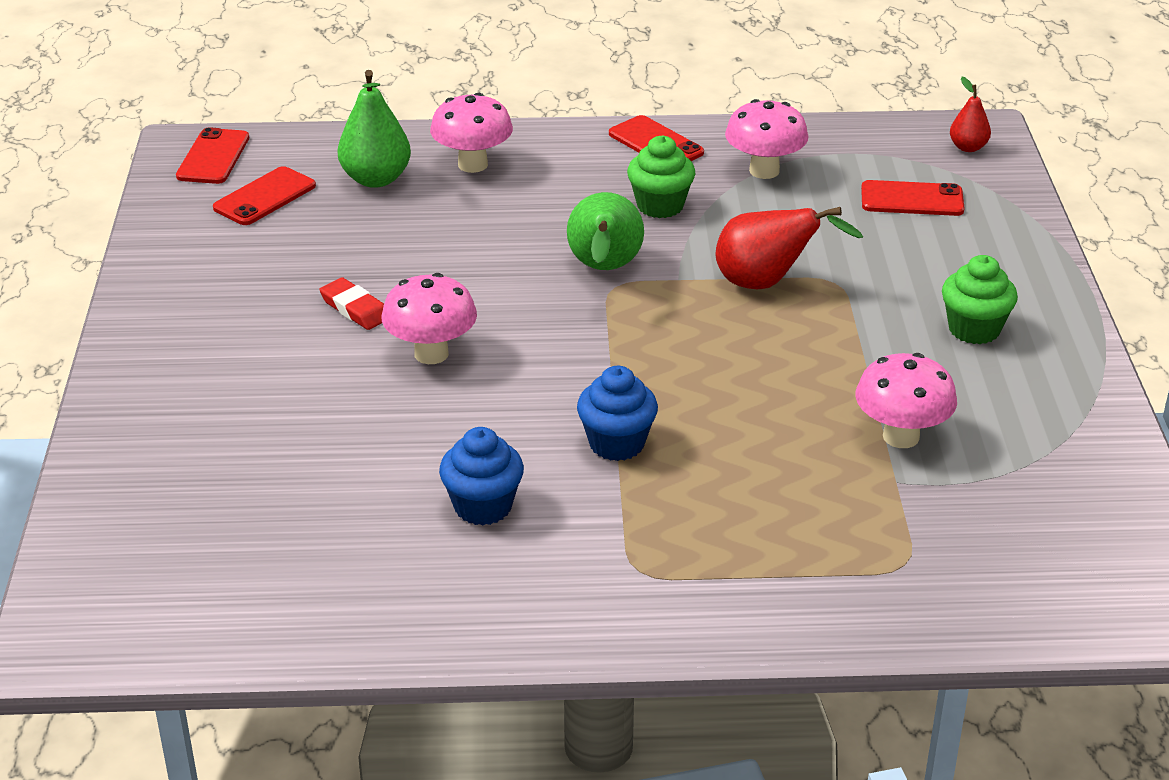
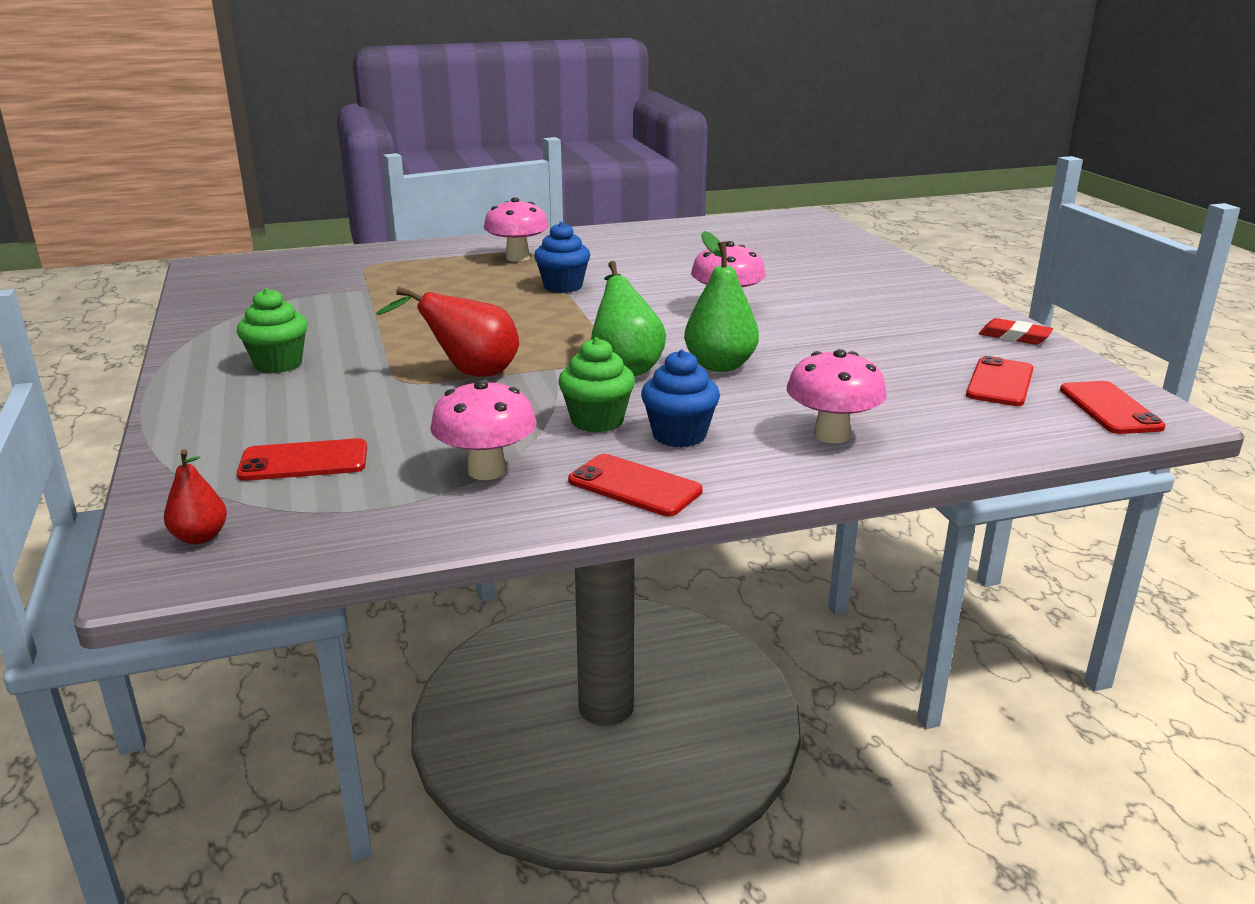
camera: 165 degrees right, 10 degrees down
red eraser [319,277,384,330] -> red eraser moved to [979,318,1053,345]
green pear [337,70,411,188] -> green pear moved to [684,231,759,372]
blue cupcake [439,427,524,525] -> blue cupcake moved to [641,350,720,448]
pink mushroom [855,353,957,448] -> pink mushroom moved to [484,197,549,262]

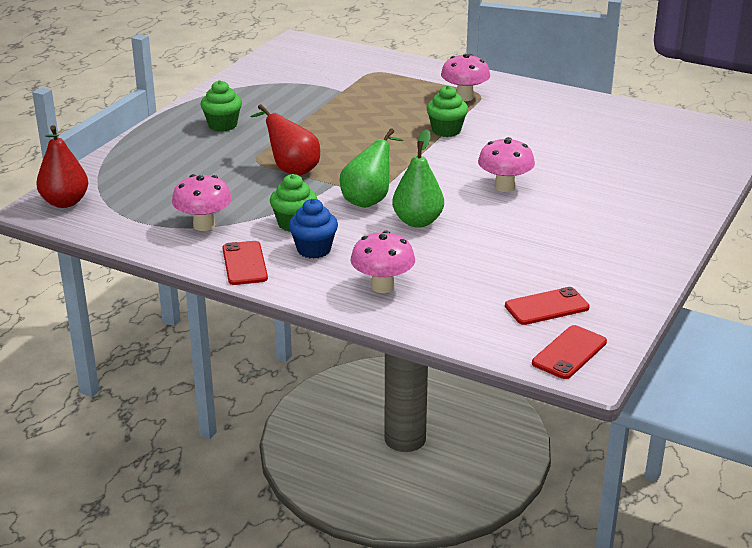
camera: 45 degrees right, 5 degrees up
red pear [164,449,227,544] -> red pear [36,125,88,208], size x1.74
red phone [237,438,367,481] -> none
blue cupcake [534,222,590,293] -> green cupcake [426,85,468,137]
red eraser [979,318,1053,345] -> none

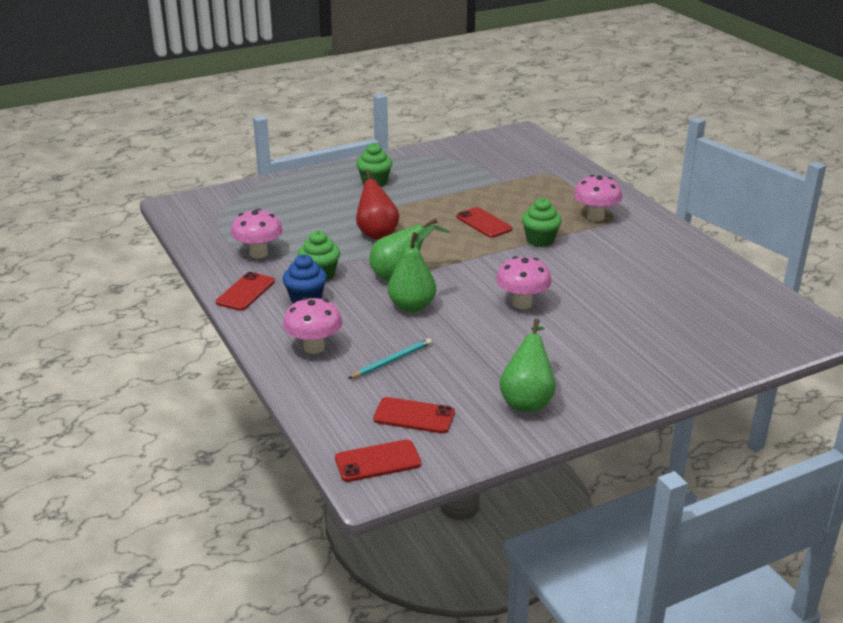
camera: 35 degrees right, 0 degrees up
red pear [36,125,88,208] -> none
none -> turquoise pencil [348,338,432,379]
none -> red phone [456,207,512,238]
none -> green pear [499,319,556,412]

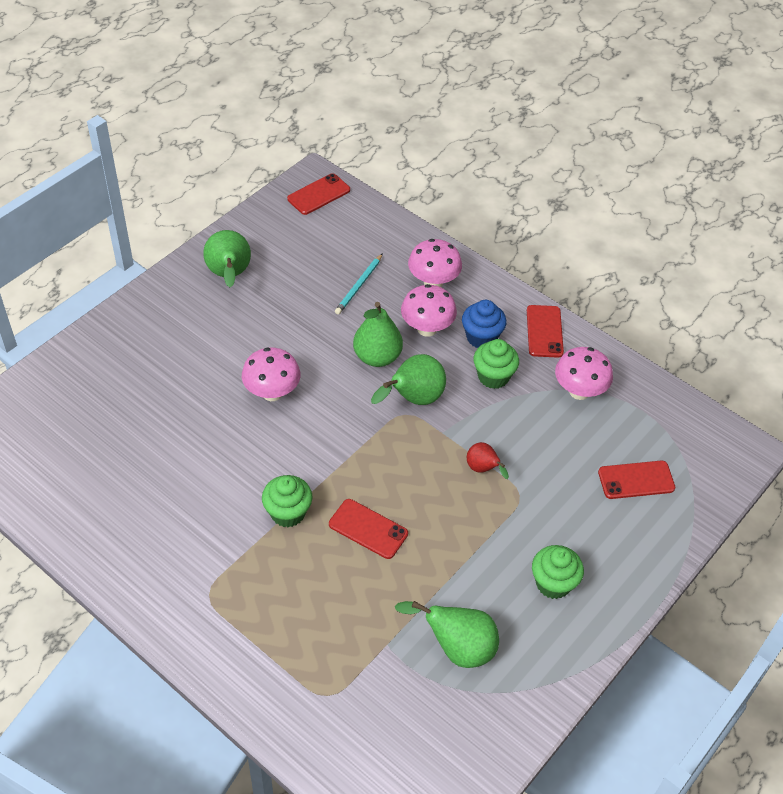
camera: 155 degrees right, 20 degrees up
red pear [356,169,399,239] -> red pear [467,442,509,479], size x0.57
red phone [373,397,455,434] -> red phone moved to [598,461,675,499]
pink mushroom [574,175,622,221] -> pink mushroom moved to [401,284,457,337]
none -> green pear [395,601,499,668]

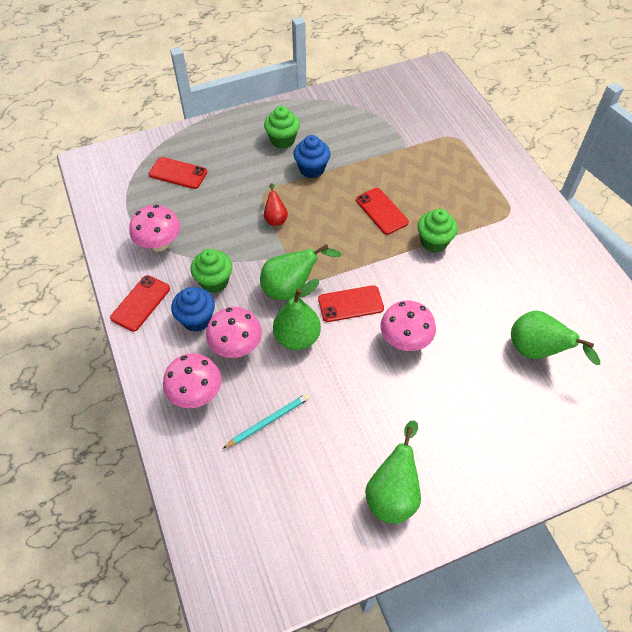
camera: 150 degrees left, 5 degrees up
red phone [287,173,350,215] -> red phone moved to [318,285,384,322]
green pear [395,601,499,668] -> green pear moved to [511,311,600,365]
none -> blue cupcake [294,135,330,178]

